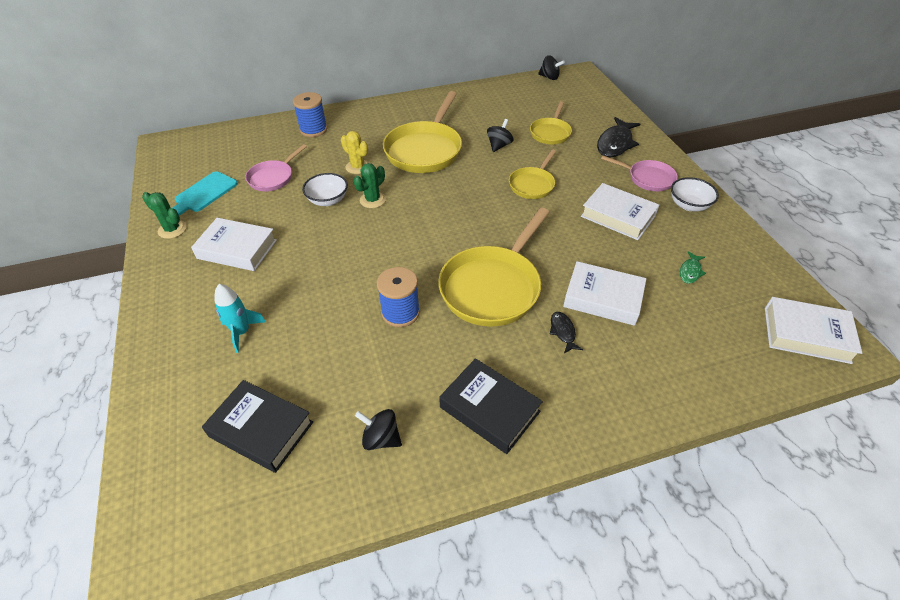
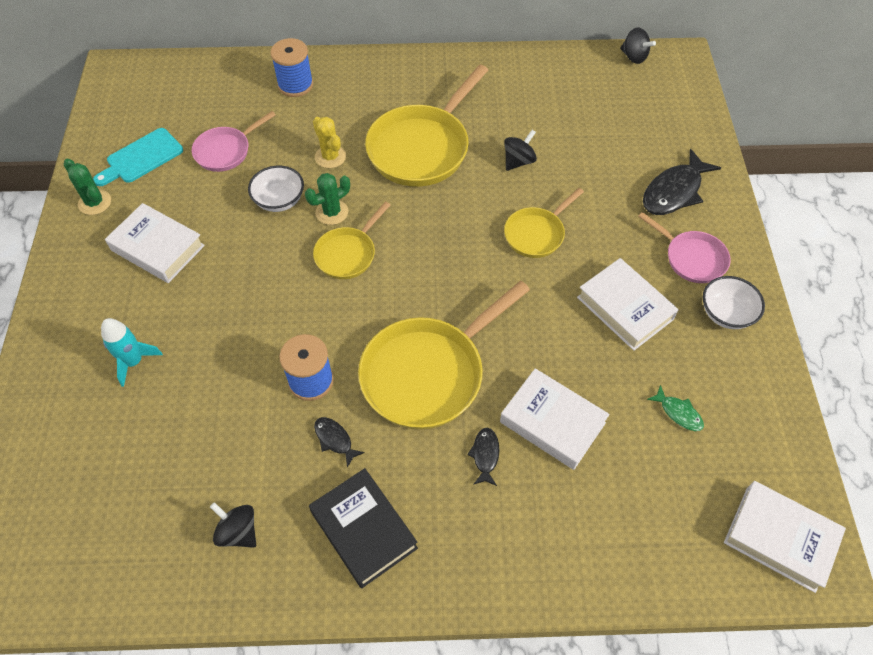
camera: 15 degrees right, 10 degrees up
black book [202,380,313,473] -> none
yellow pan [530,101,572,144] -> yellow pan moved to [313,201,390,279]
green fish [680,251,706,284] -> green fish turned 90 degrees counterclockwise [647,385,704,431]
none -> black fish [314,417,365,468]

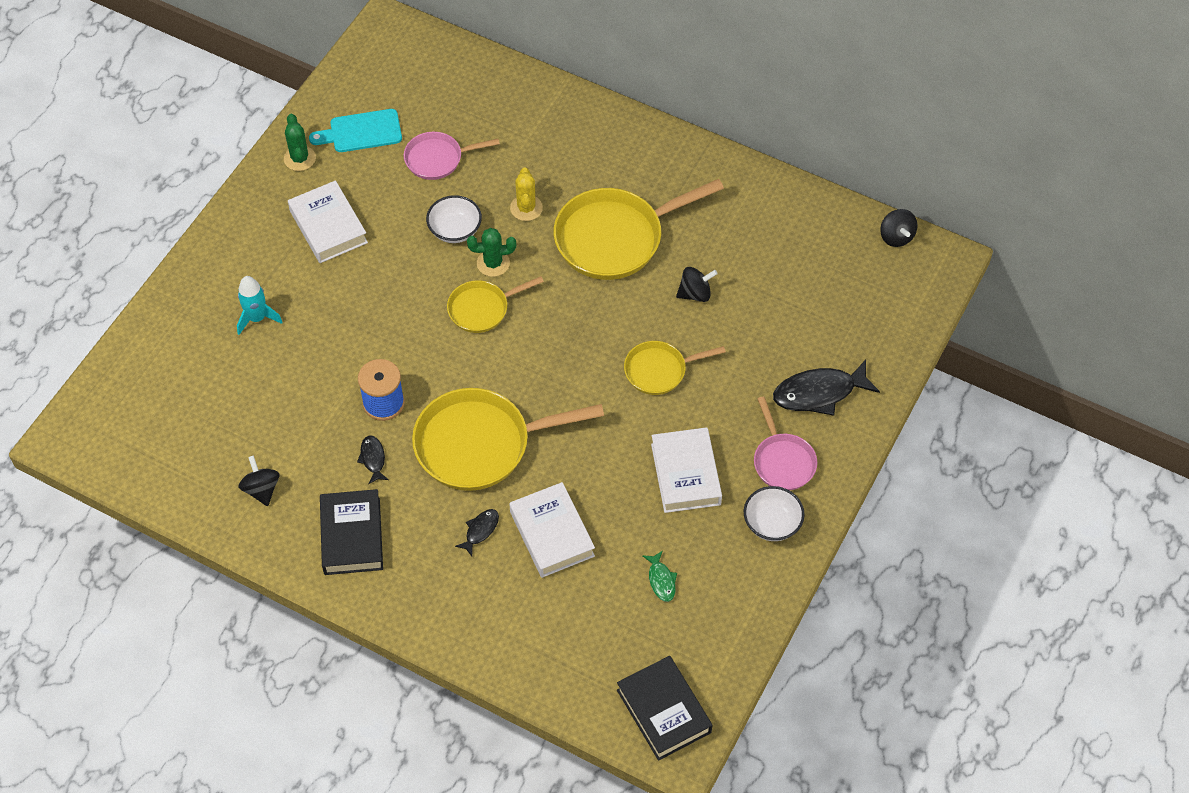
camera: 30 degrees right, 0 degrees up
blue spool [270,38,313,97] -> none
white book [724,481,846,593] -> black book [617,656,713,761]

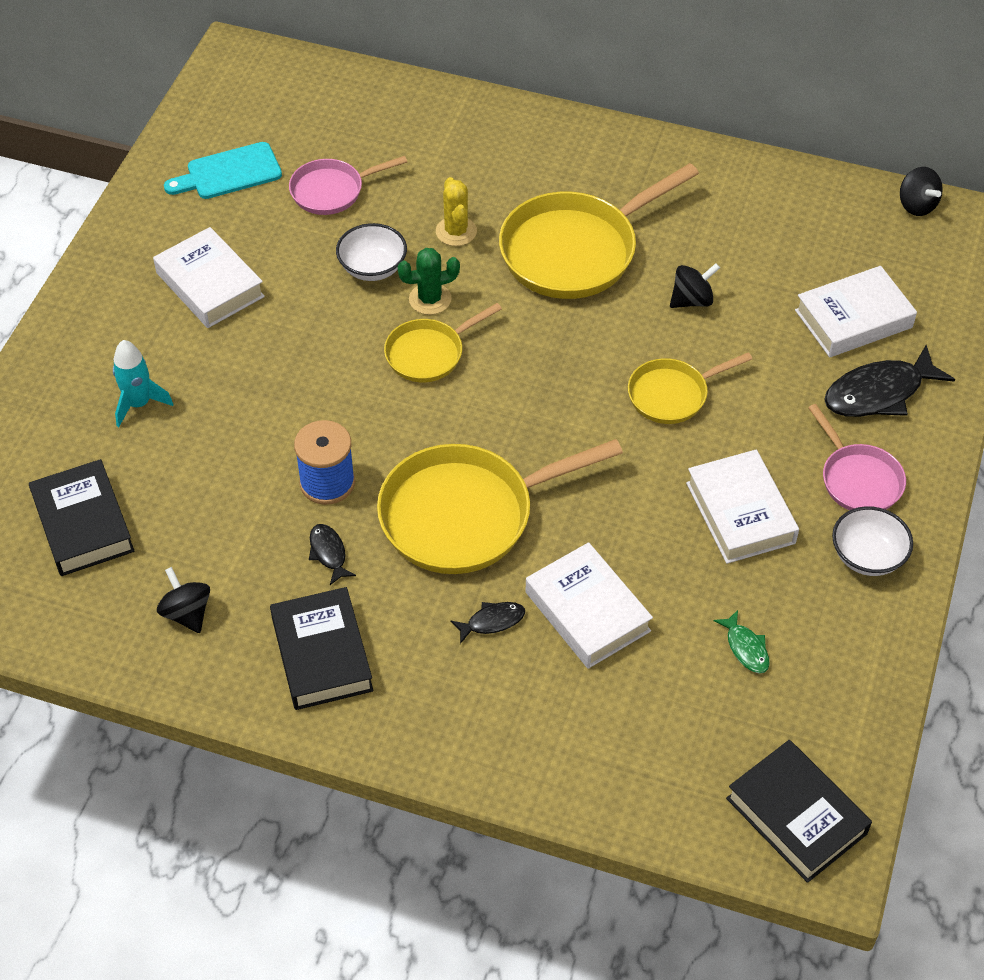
camera: 10 degrees left, 5 degrees down
green cactus [284,114,316,171] -> none
black fish [455,509,499,556] -> black fish turned 45 degrees clockwise [450,602,525,644]
none -> black book [29,459,134,576]
none -> white book [795,266,917,357]

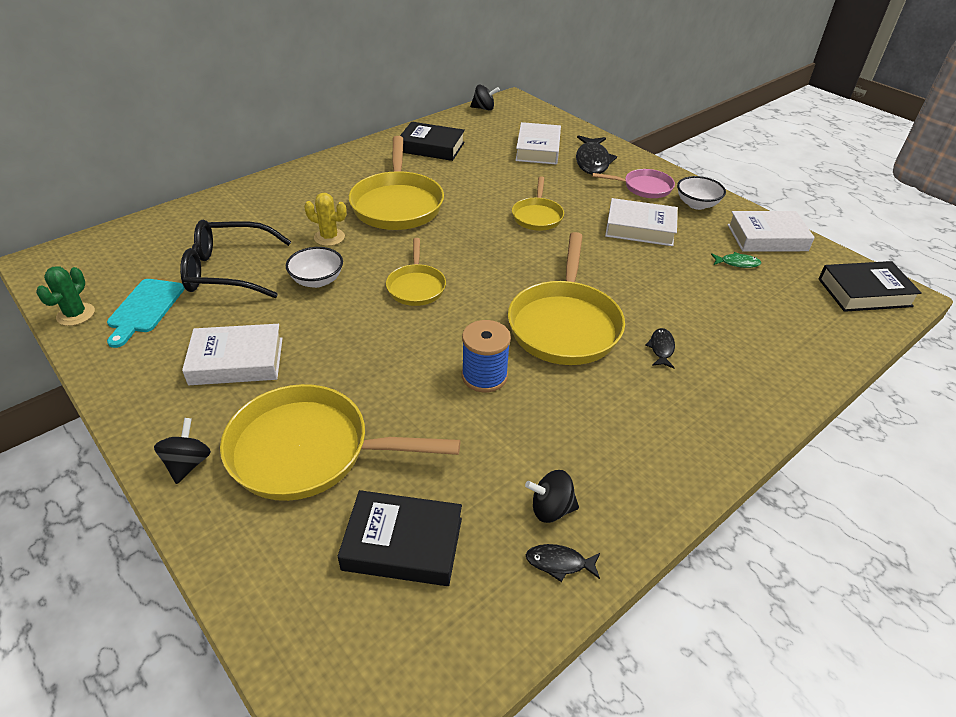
camera: 60 degrees left, 10 degrees down
turquoise rocket [113,340,173,427] -> yellow pan [220,384,460,501]
black book [270,587,374,710] -> black book moved to [400,122,465,161]
pink pan [289,156,407,215] -> black glasses [180,220,291,298]
black fish [309,524,356,585] -> black fish moved to [526,544,600,582]
green cactus [398,248,460,315] -> green cactus moved to [36,266,95,326]
white book [526,542,653,669] -> white book moved to [728,211,815,252]
black spinning top [670,263,720,308] -> black spinning top moved to [154,418,211,484]

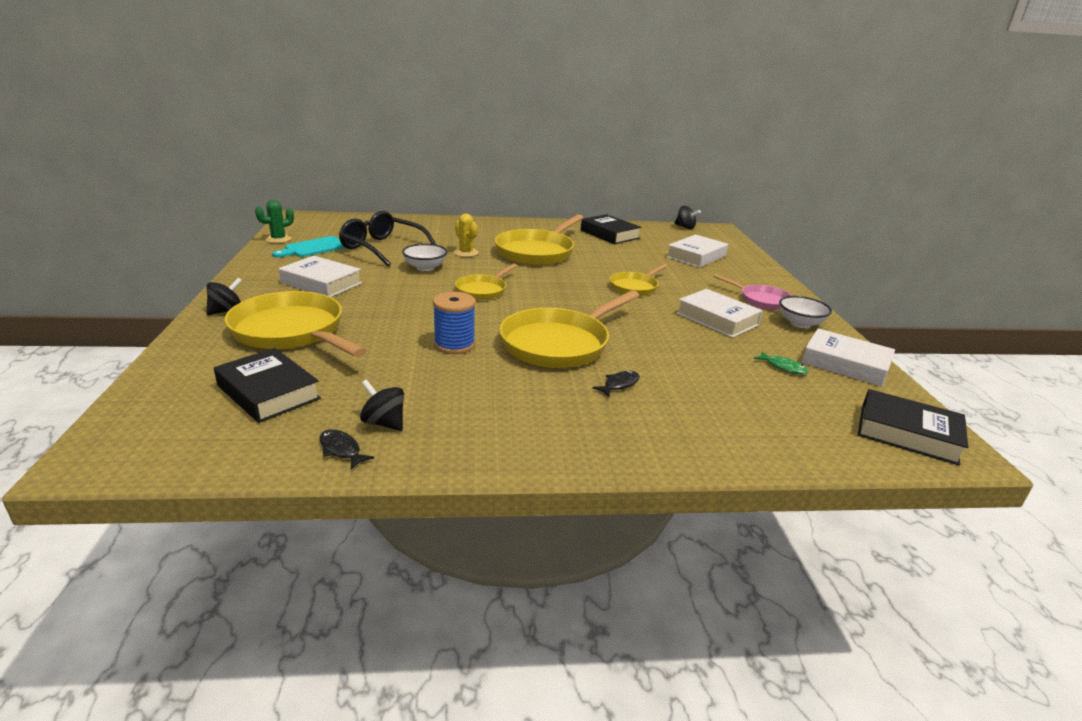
camera: 35 degrees right, 15 degrees down
black fish [576,135,617,174] -> none

